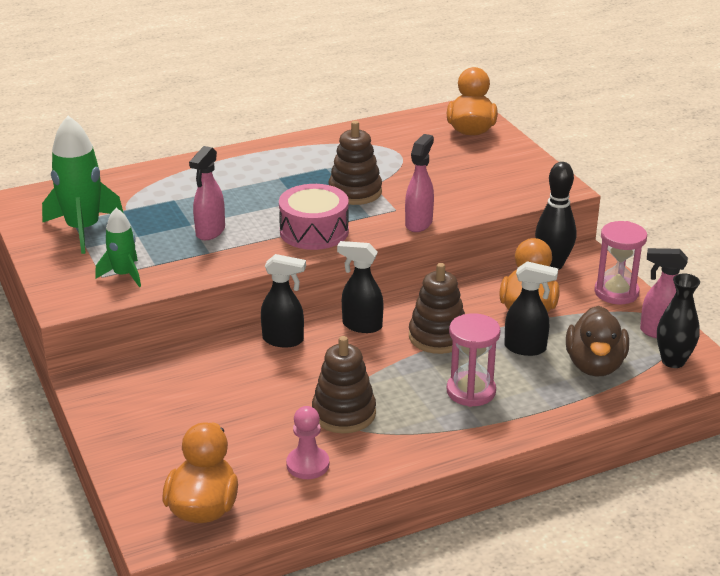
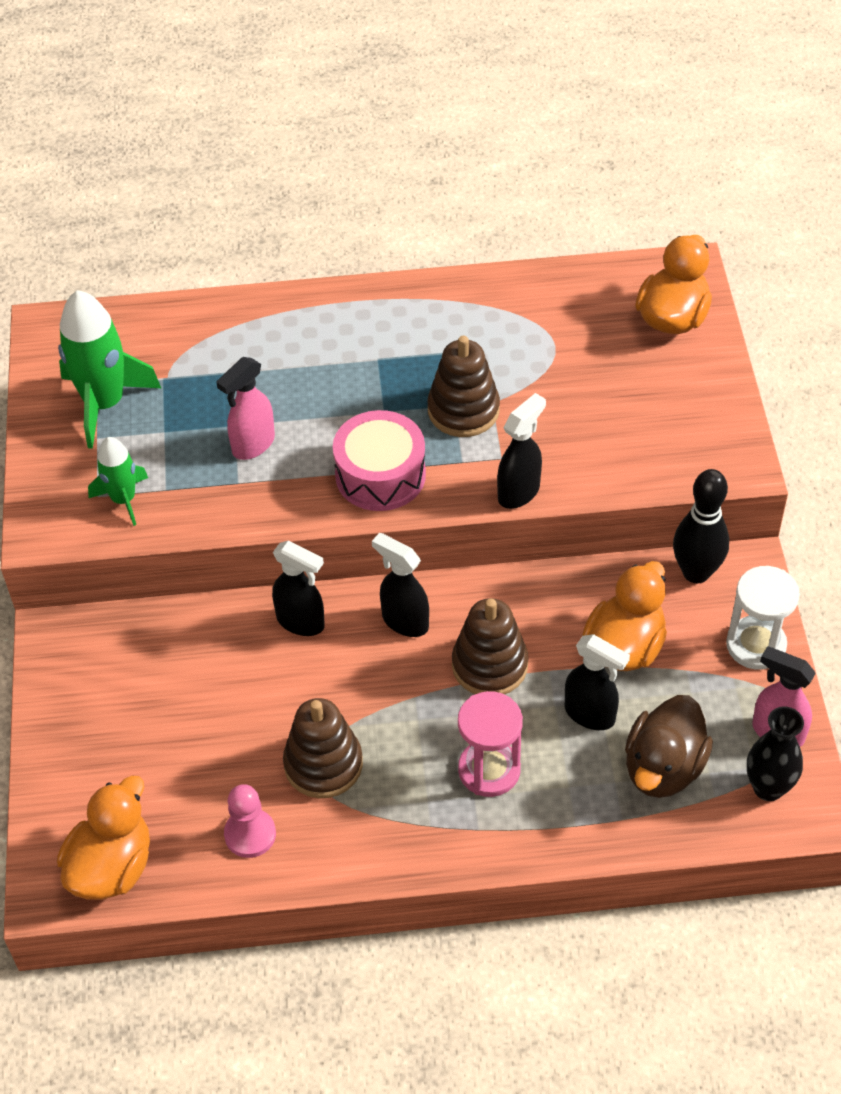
camera: 20 degrees right, 20 degrees up
pink spray bottle [405,134,434,232] -> black spray bottle [497,393,546,509]
pink hourglass [594,221,647,304] -> white hourglass [726,566,800,670]

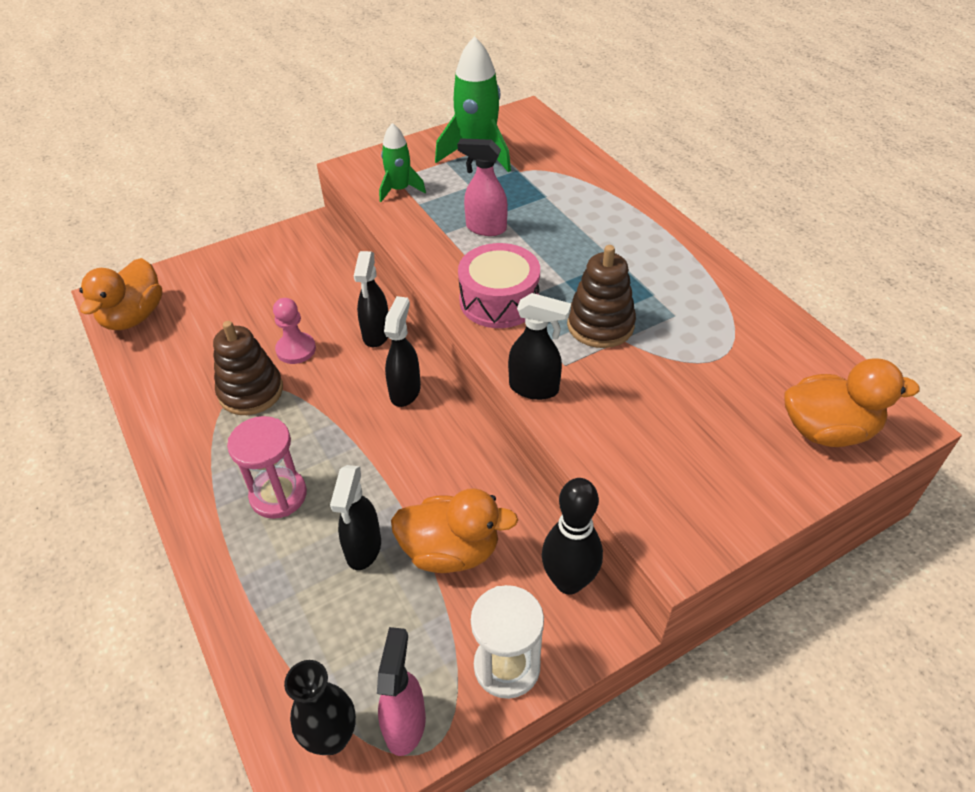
camera: 65 degrees right, 5 degrees down
orange duck [57,776,150,900] -> orange duck turned 105 degrees clockwise [79,258,163,330]
pink pawn [224,784,276,858] -> pink pawn moved to [273,298,316,364]
brown stacking toy [452,598,528,694] -> none
brown duck [625,695,713,798] -> none

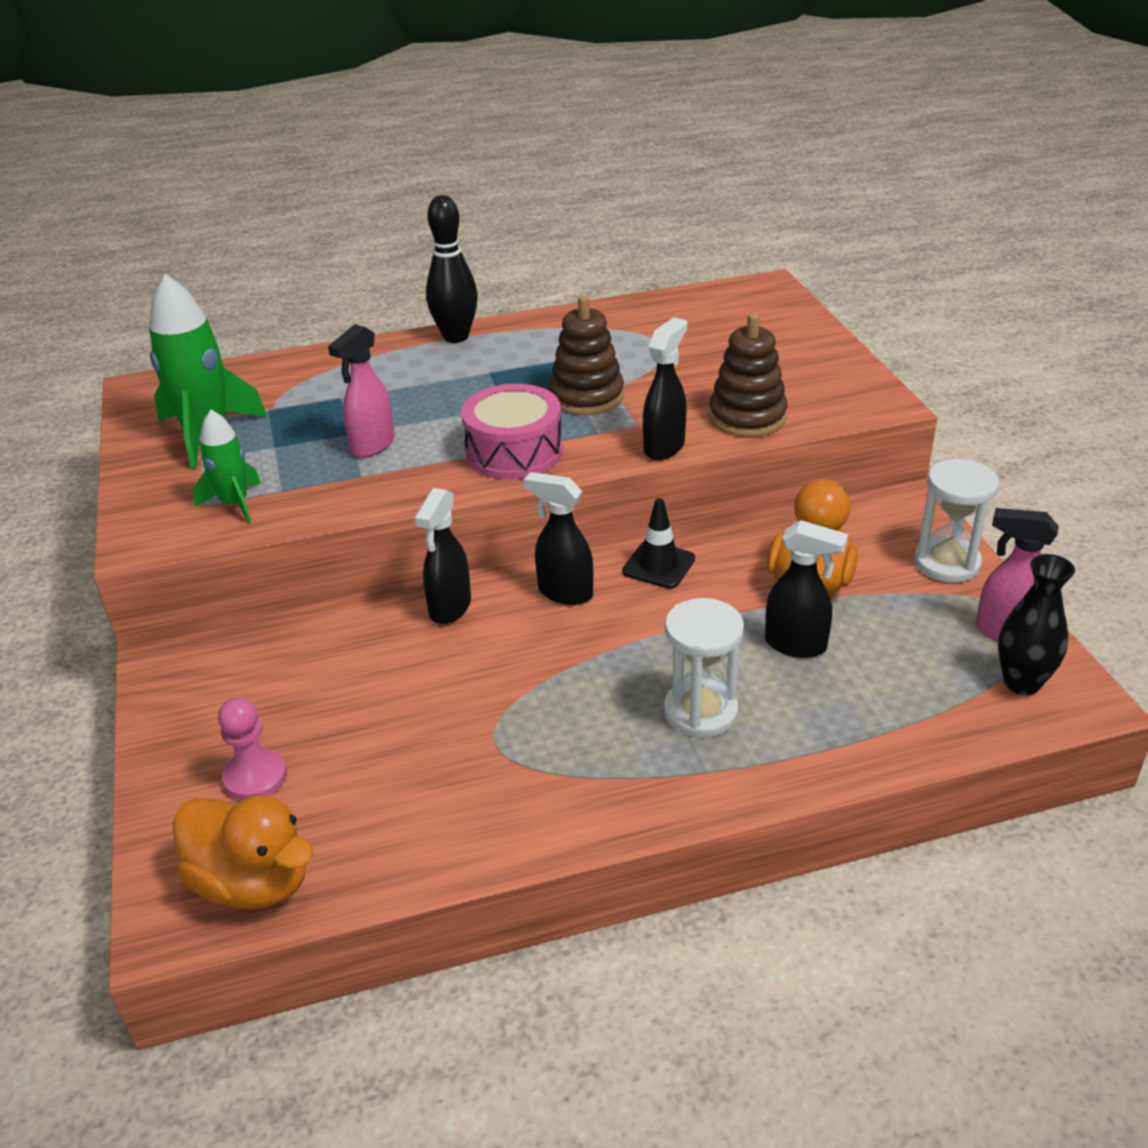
camera: 75 degrees left, 10 degrees down
brown stacking toy [213,321,283,415] -> brown stacking toy moved to [709,313,788,437]
pink hourglass [227,416,307,519] -> white hourglass [664,598,744,738]
pink pawn [273,298,316,364] -> pink pawn moved to [218,697,287,801]
black spray bottle [354,251,389,347] -> black spray bottle turned 90 degrees clockwise [414,488,471,624]
black bowling pin [542,478,603,595] -> black bowling pin moved to [426,195,478,343]
orange duck [785,358,919,447] -> none
none -> black traffic cone [622,498,695,589]

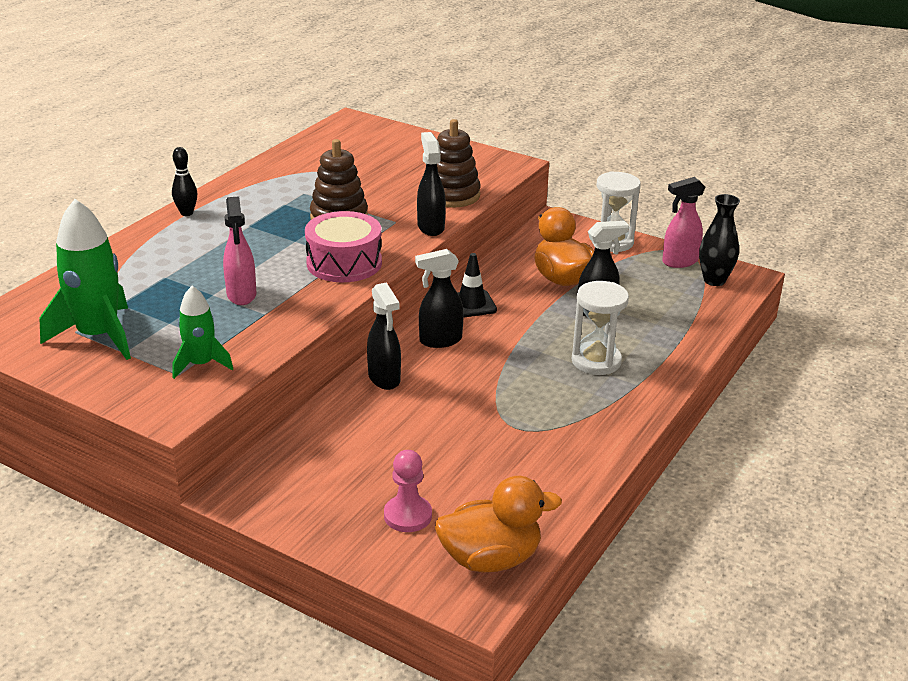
camera: 45 degrees left, 5 degrees down
black bowling pin [426,195,478,343] -> black bowling pin [172,147,197,216], size x0.59

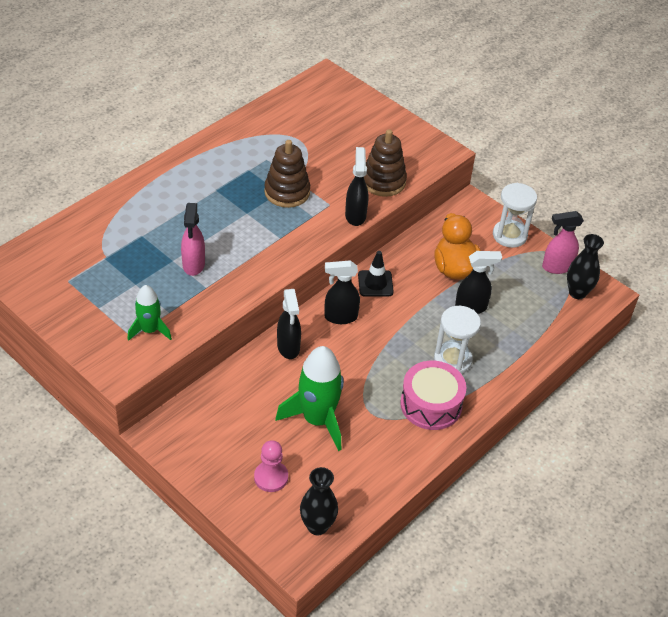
camera: 10 degrees right, 15 degrees up
green rocket [40,199,131,360] -> green rocket moved to [276,346,344,451]
black bowling pin [172,147,197,216] -> none
pink drum [305,211,382,282] -> pink drum moved to [400,361,466,430]
orange duck [435,476,562,573] -> black vase [300,467,338,535]

